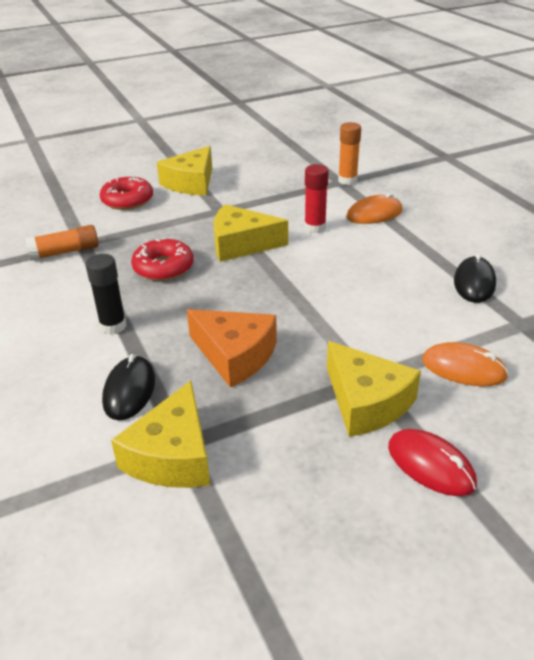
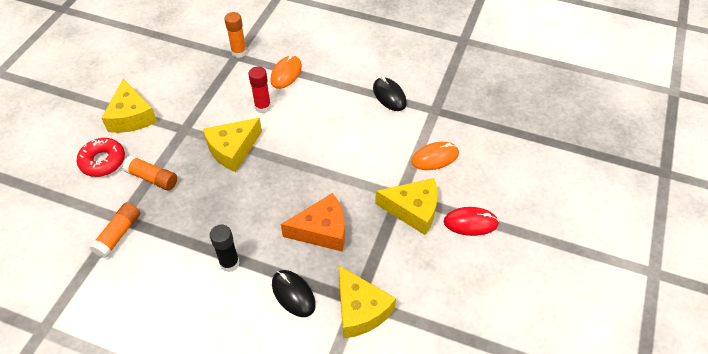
camera: 45 degrees left, 15 degrees up
red donut [131,238,194,281] -> none
none -> orange glue stick [123,156,177,191]

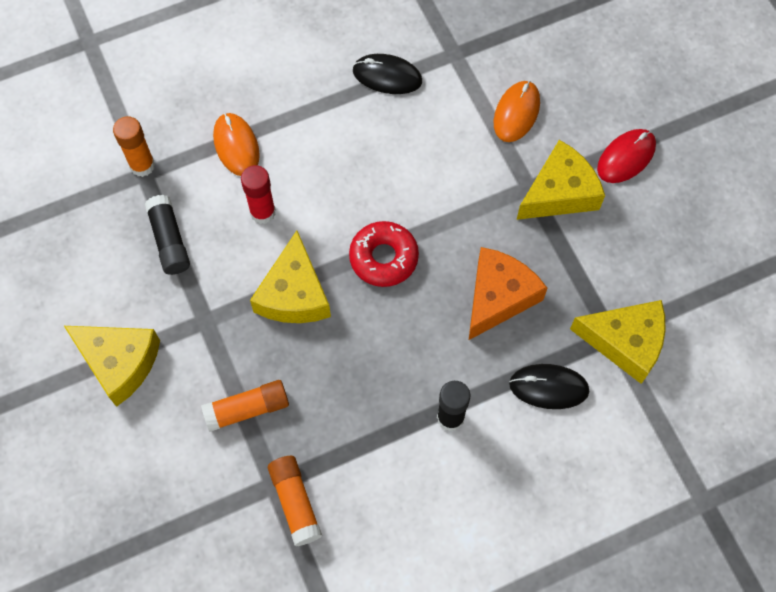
camera: 45 degrees left, 15 degrees up
red donut [77,138,125,177] -> red donut moved to [349,221,419,287]
none -> black glue stick [145,195,190,275]

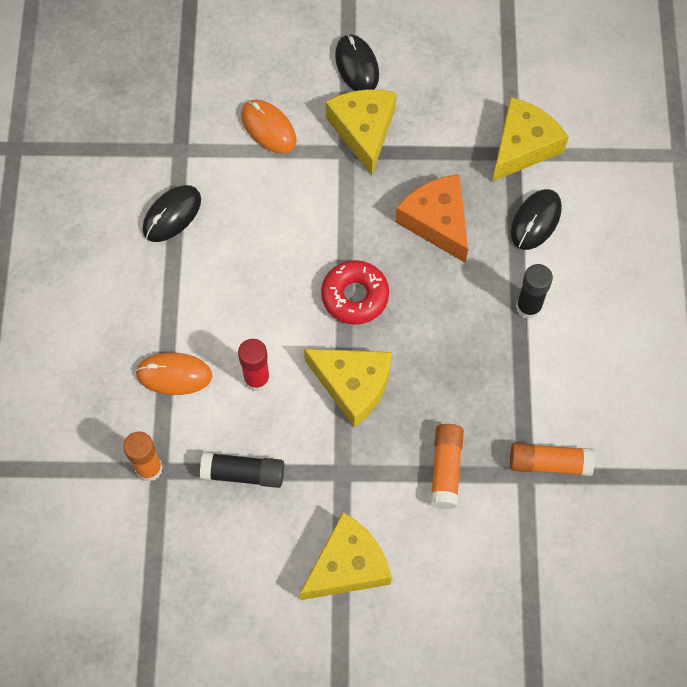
camera: 65 degrees left, 0 degrees up
red mouse [597,129,656,183] -> black mouse [335,34,379,91]

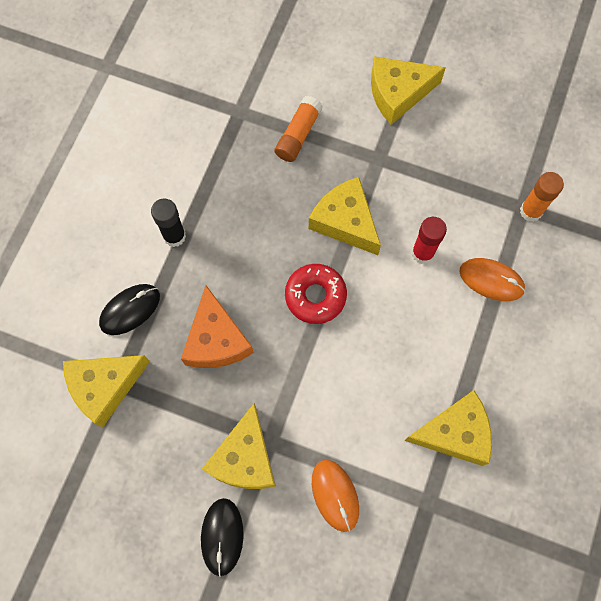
camera: 160 degrees left, 5 degrees up
black mouse [143,185,201,242] -> yellow cheese [404,390,492,466]
black glue stick [200,452,284,488] -> none
orange glue stick [510,443,595,476] -> none

